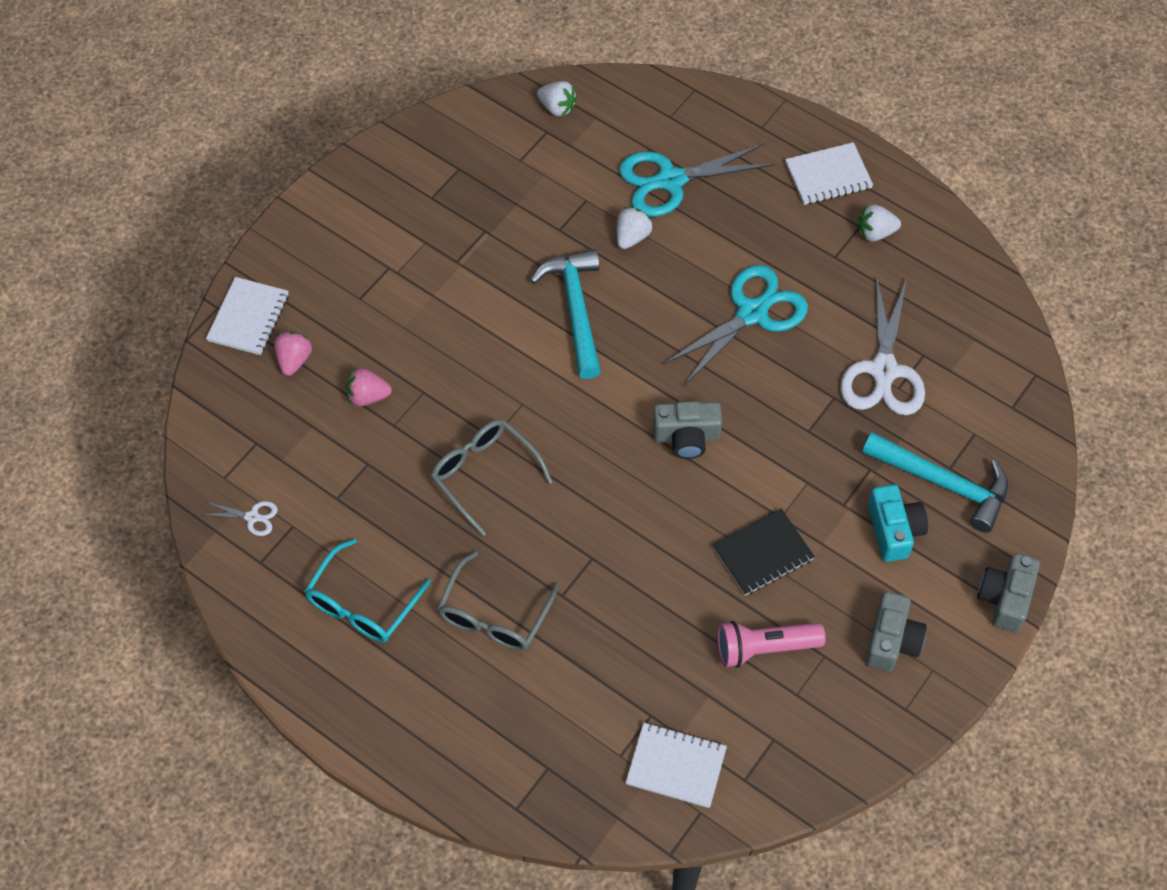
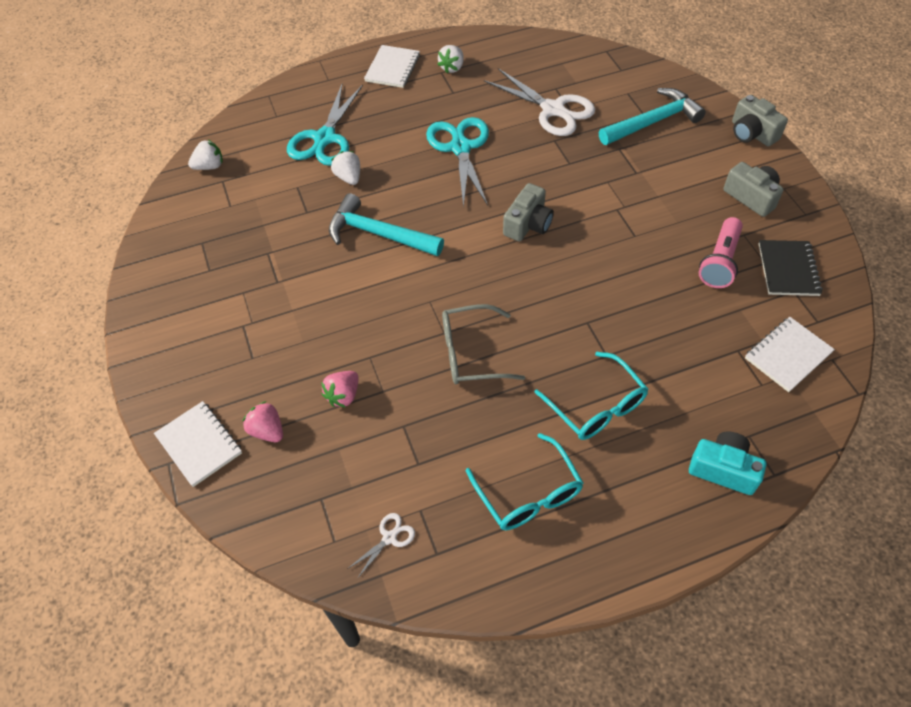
camera: 55 degrees left, 5 degrees down
grey glasses [437,551,559,651] -> turquoise glasses [534,352,648,440]
black notebook [713,508,815,596] -> black notebook moved to [758,240,823,296]
turquoise camera [868,484,928,562] -> turquoise camera moved to [689,432,766,495]

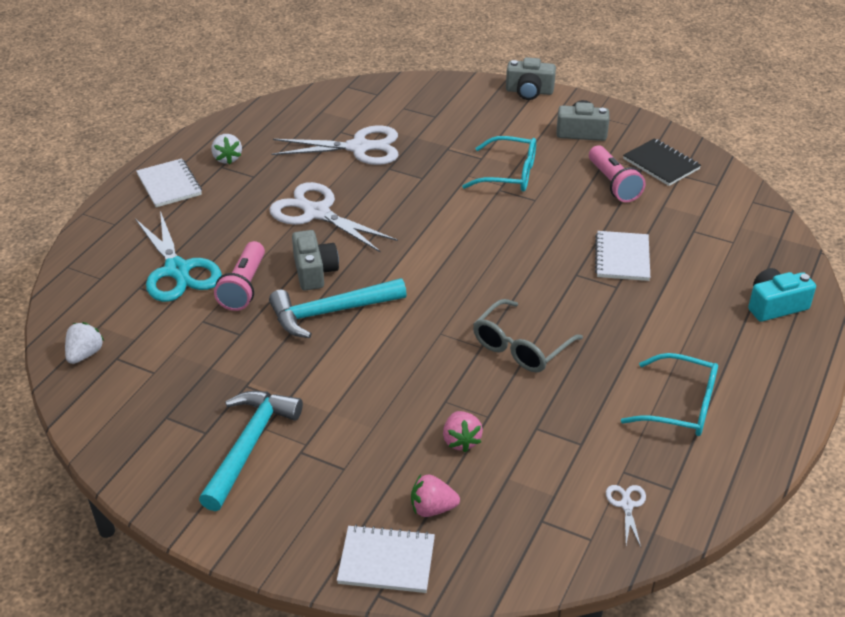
camera: 45 degrees left, 15 degrees down
white strawberry [331,151,360,185] -> pink flashlight [214,241,265,311]
turquoise scissors [426,117,489,208] -> white scissors [269,182,398,253]
grey camera [503,183,554,242] -> grey camera moved to [292,230,339,290]
turquoise glasses [534,352,648,440] -> turquoise glasses moved to [462,136,536,191]
turquoise hammer [599,88,706,145] -> turquoise hammer moved to [199,391,303,511]
white notebook [745,317,835,392] -> white notebook moved to [595,231,650,281]

